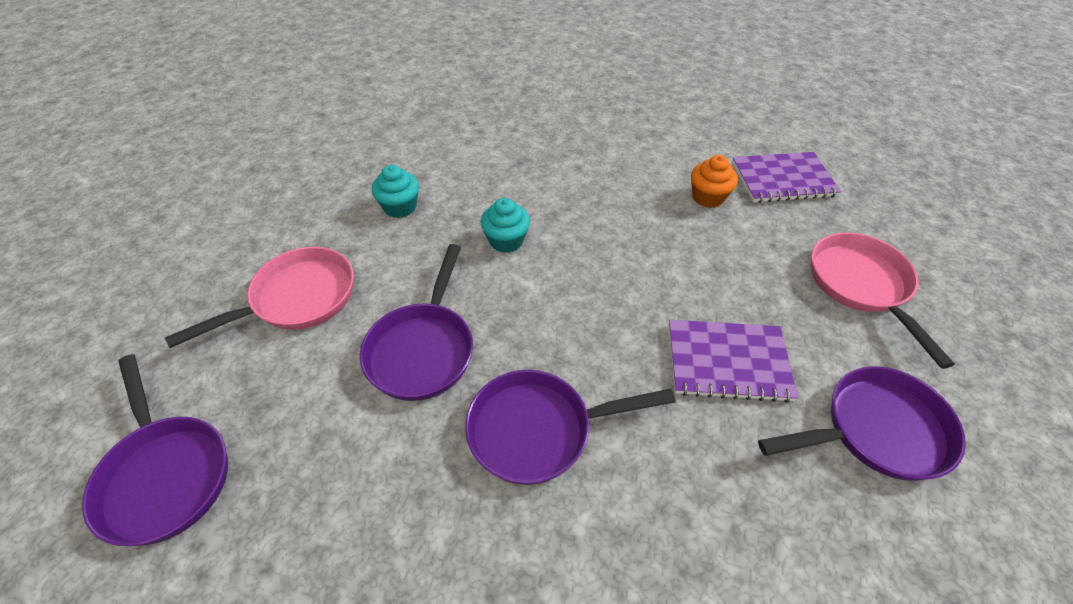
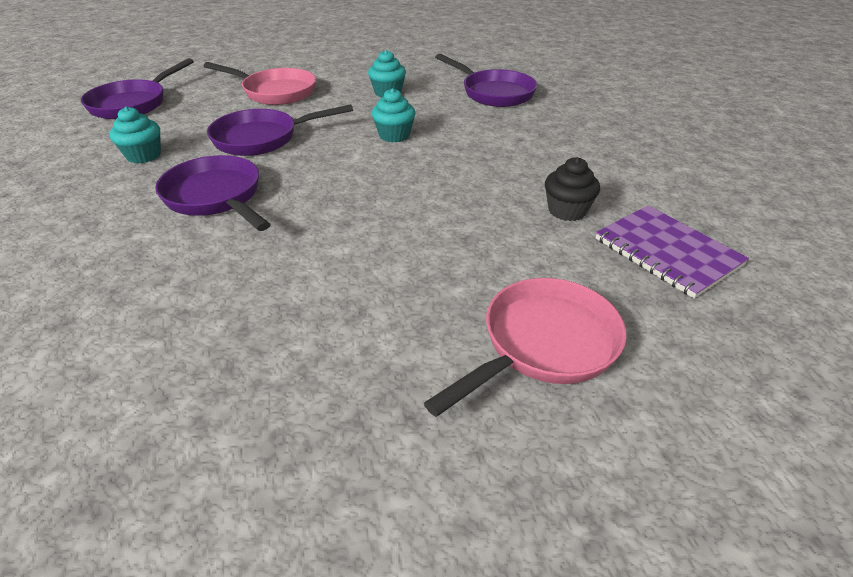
camera: 60 degrees right, 10 degrees down
purple notebook [669,320,798,403] -> none
orange cupcake [691,155,738,208] -> black cupcake [545,157,600,221]
purple pan [758,366,966,481] -> purple pan moved to [435,54,537,107]
none -> turquoise cupcake [110,107,161,164]

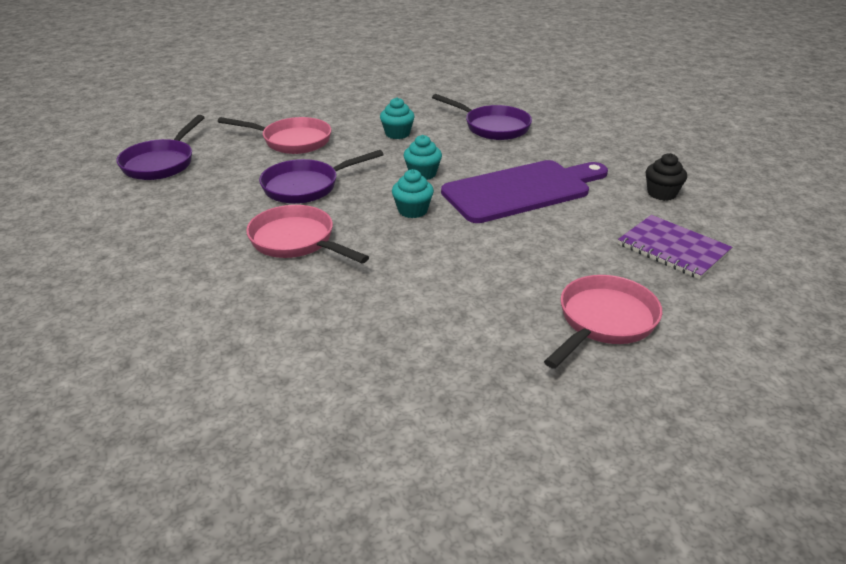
camera: 10 degrees left, 5 degrees down
turquoise cupcake [110,107,161,164] -> turquoise cupcake moved to [392,169,434,218]
purple pan [155,155,271,231] -> pink pan [246,205,369,263]
black cupcake [545,157,600,221] -> black cupcake moved to [646,153,687,201]
none -> purple cutting board [441,160,608,223]

